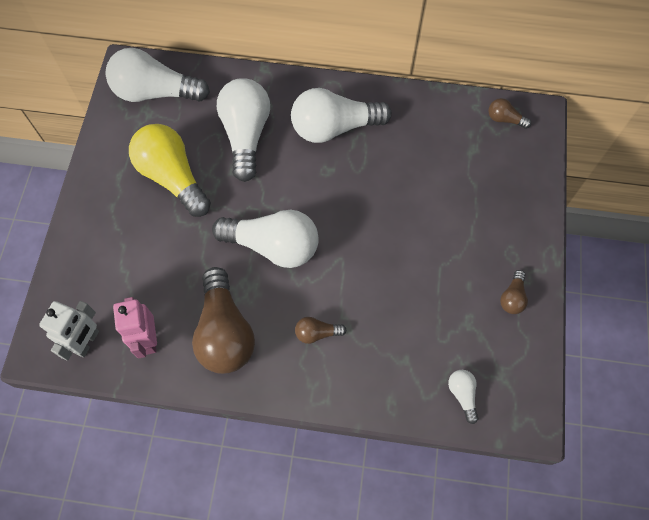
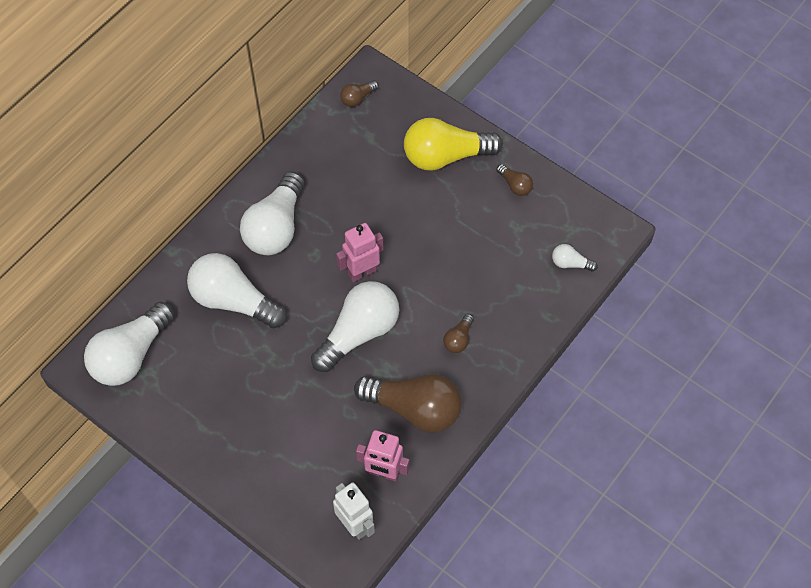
camera: 60 degrees left, 5 degrees down
yellow light bulb [129,124,211,217] -> yellow light bulb moved to [404,118,503,170]
none -> pink robot [336,223,383,282]

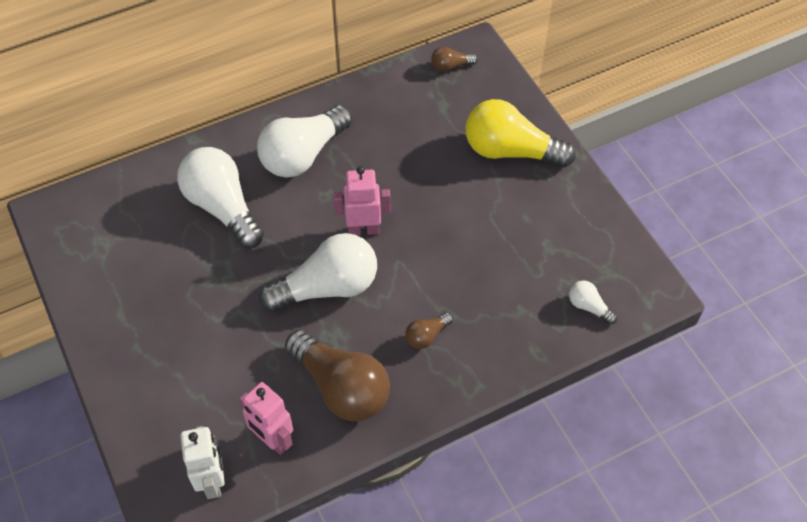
camera: 25 degrees right, 5 degrees down
white light bulb [84,302,174,386] -> none
brown light bulb [496,164,533,196] -> none

